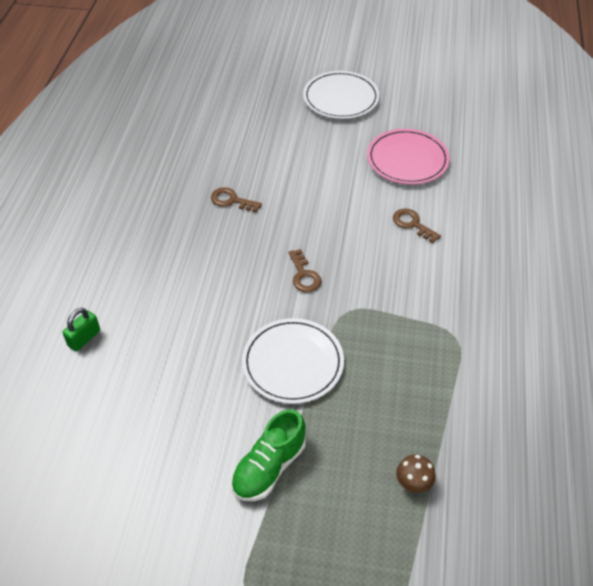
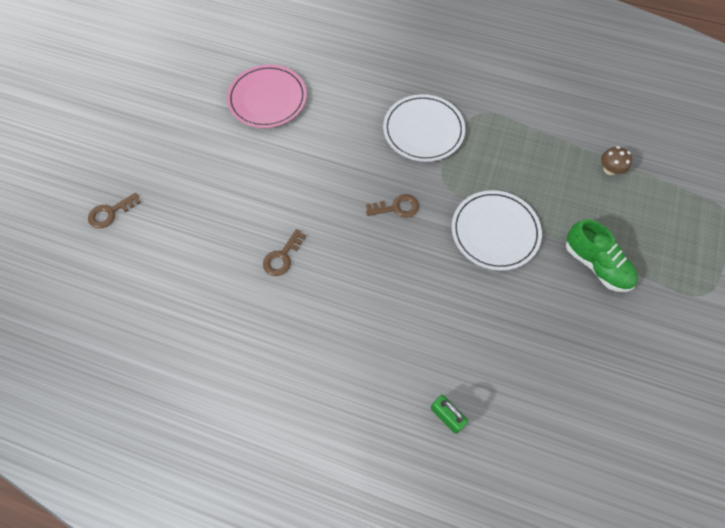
camera: 80 degrees left, 15 degrees up
white plate [303,71,380,119] -> white plate moved to [383,94,465,162]
brown key [393,209,441,243] -> brown key moved to [88,193,141,228]

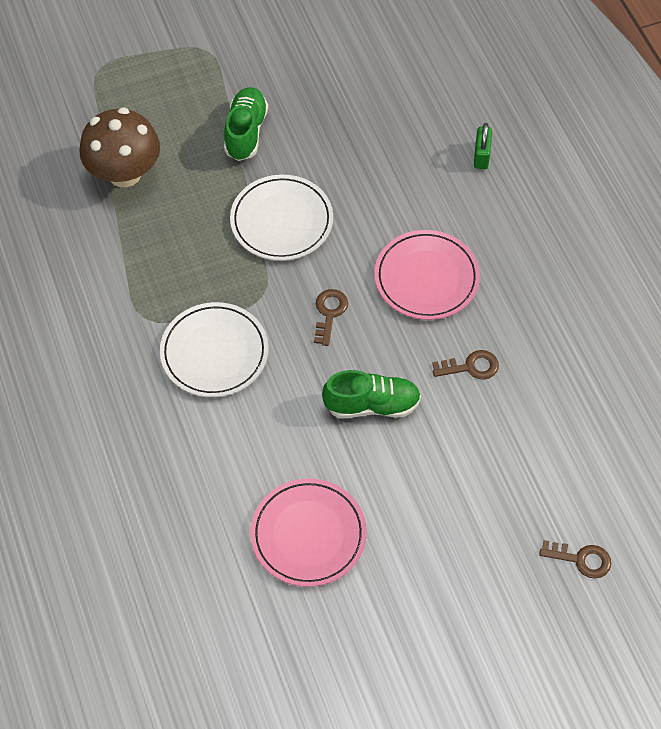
camera: 130 degrees left, 5 degrees down
brown key [366,194,419,218] -> brown key turned 60 degrees clockwise [314,289,348,346]
brown mushroom [601,146,632,175] -> brown mushroom [79,107,160,187], size x2.29
none -> green shoe [322,370,421,418]
none -> pink plate [374,230,480,320]

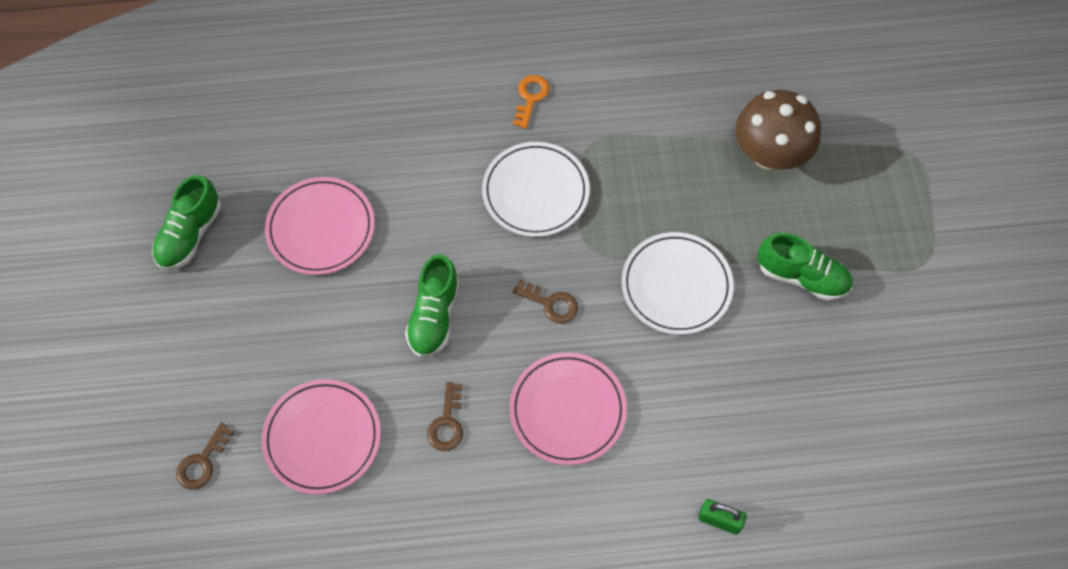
camera: 105 degrees right, 5 degrees up
none -> green shoe [152,175,221,270]
none -> pink plate [261,379,381,494]
none -> orange key [513,75,550,129]

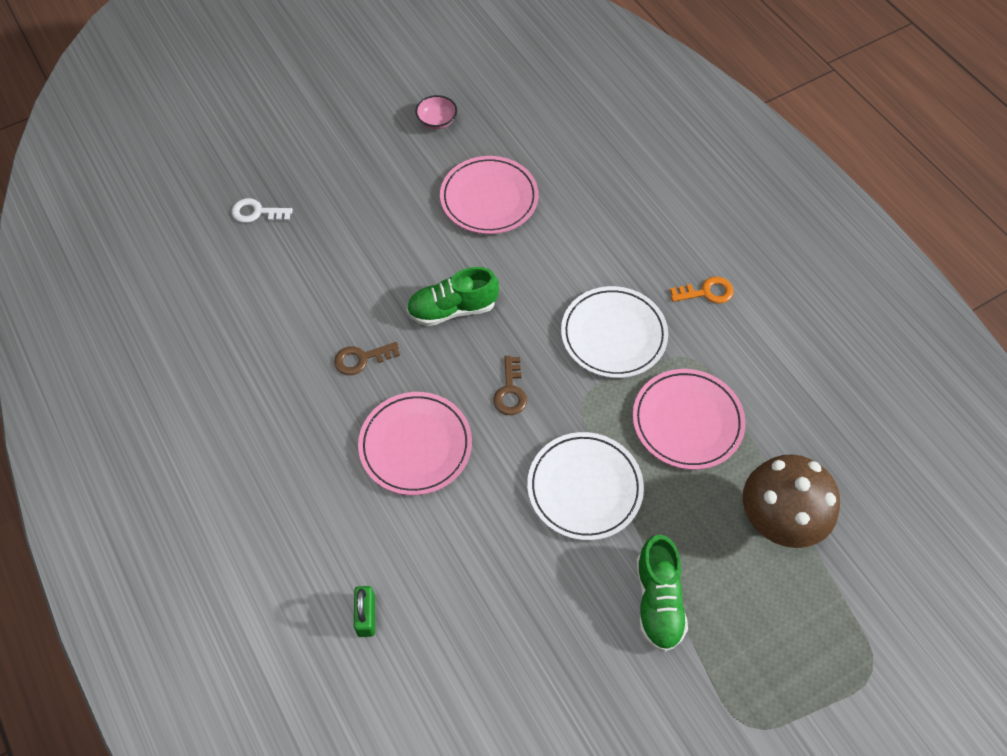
camera: 65 degrees right, 5 degrees down
green shoe [152,175,221,270] -> pink bowl [415,95,457,129]
brown key [176,423,234,490] -> white key [232,198,293,223]
pink plate [261,379,381,494] -> pink plate moved to [633,369,746,470]

